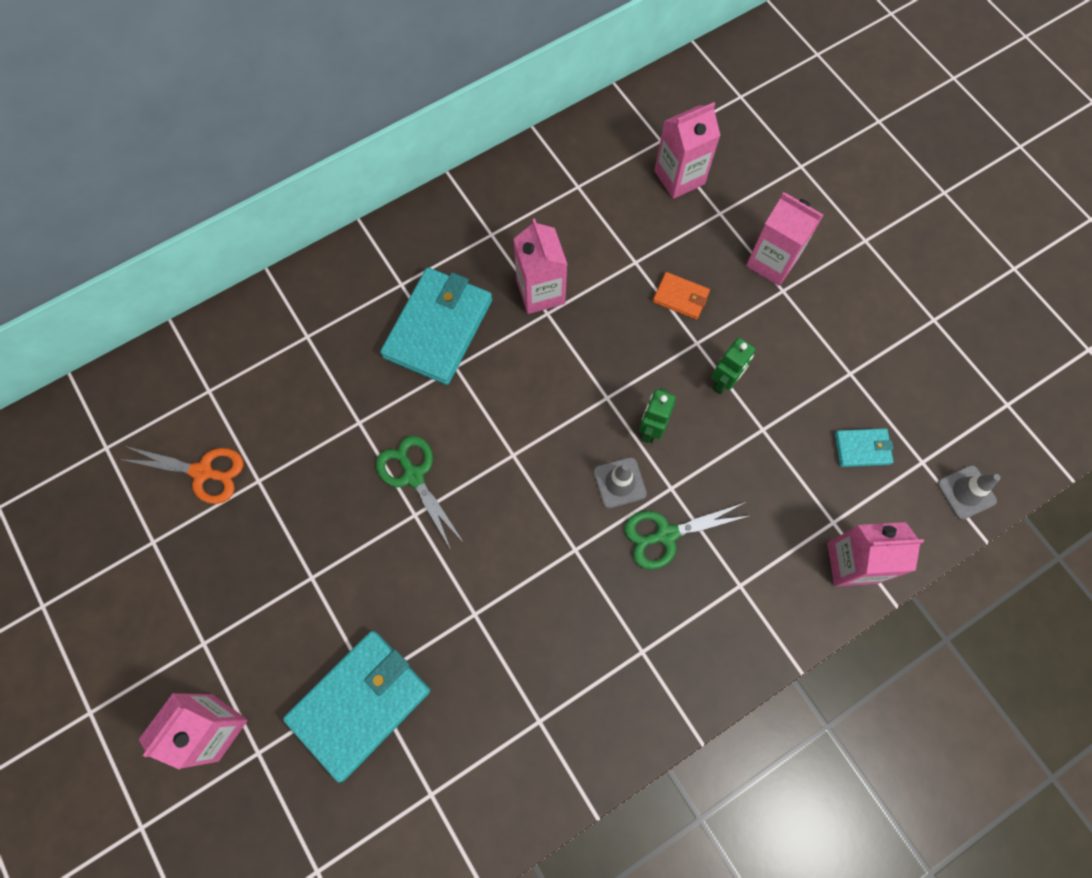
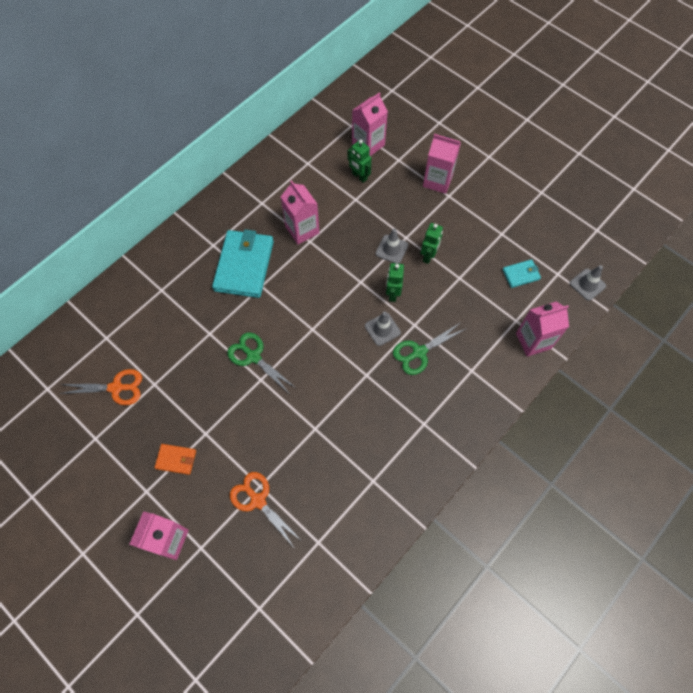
camera: 15 degrees left, 5 degrees down
turquoise wallet [283,631,430,783] -> orange scissors [230,472,303,549]
orange wallet [653,272,710,320] -> orange wallet moved to [155,444,196,475]
none -> green robot [348,140,371,183]
none -> grey traffic cone [375,229,408,264]

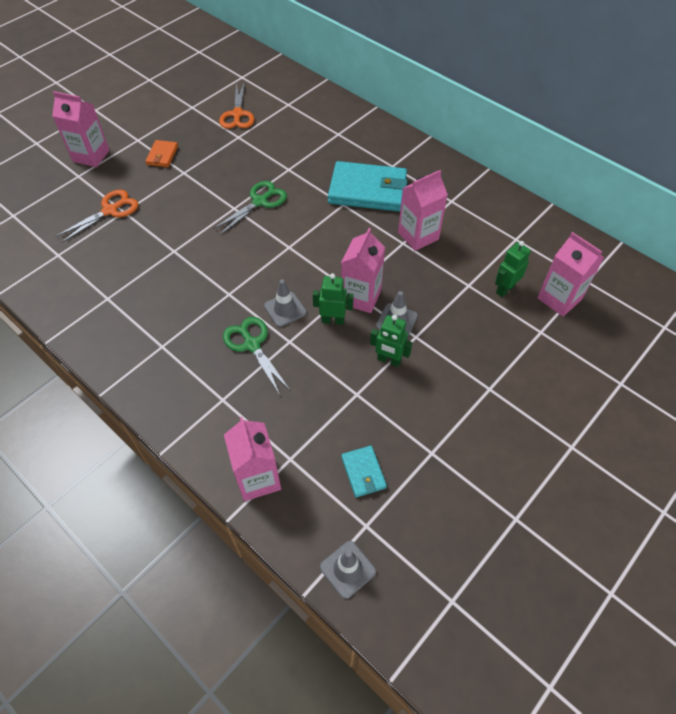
camera: 90 degrees right, 10 degrees down
pink carton [423,134,461,194] -> pink carton moved to [341,228,385,313]

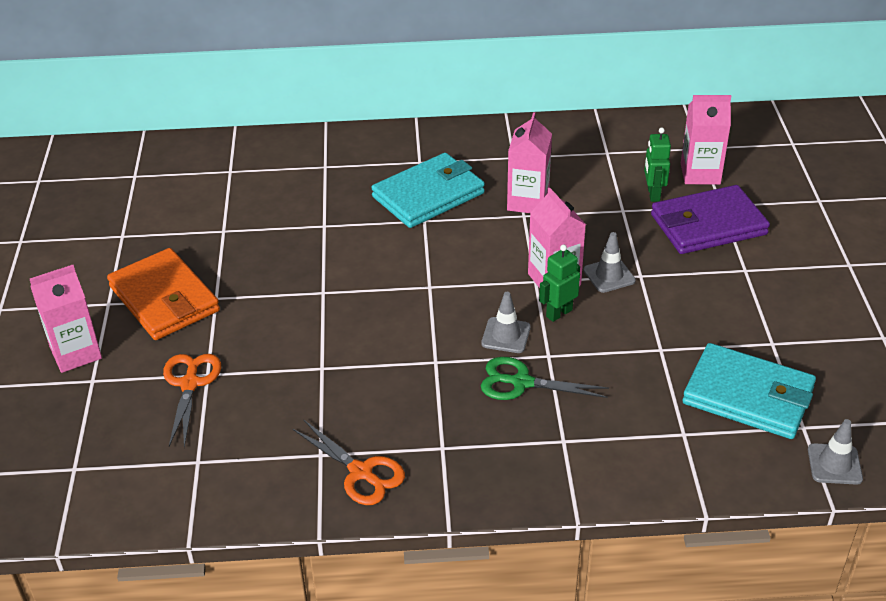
camera: 45 degrees left, 15 degrees down
orange wallet [145,140,178,167] -> orange wallet [107,248,220,340], size x2.12
green scissors [213,181,287,235] -> none
orange scissors [219,83,255,129] -> orange scissors moved to [293,420,405,505]
pink carton [224,417,281,501] -> none
turquoise wallet [341,445,387,497] -> turquoise wallet [683,343,816,439], size x2.12
green robot [370,315,412,367] -> none
none -> purple wallet [651,185,770,254]

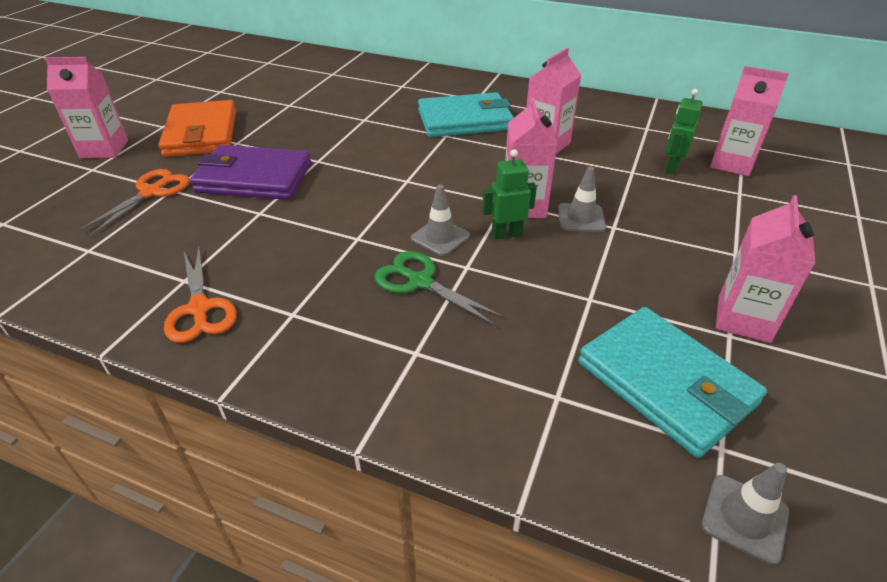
camera: 25 degrees right, 0 degrees up
purple wallet [651,185,770,254] -> purple wallet moved to [190,145,311,200]
none -> pink carton [716,195,815,343]

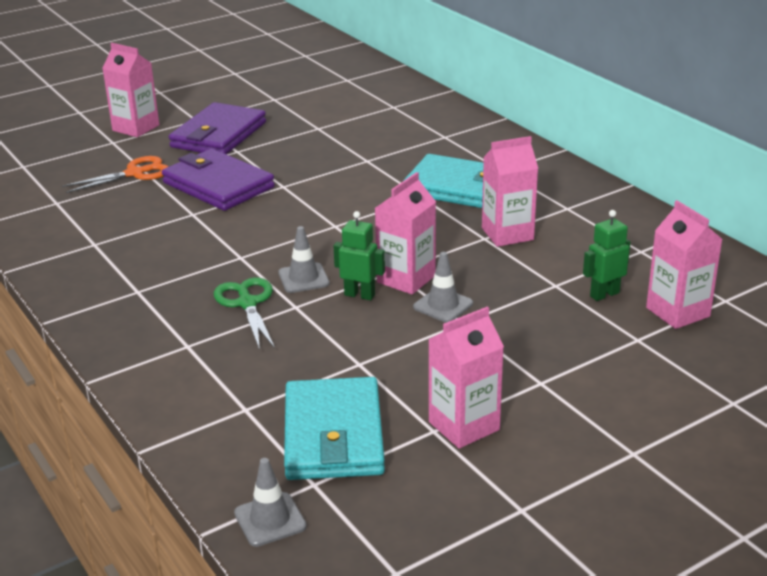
camera: 35 degrees right, 10 degrees down
orange wallet [159,100,236,157] -> purple wallet [169,102,266,154]
orange scissors [164,247,237,343] -> none

